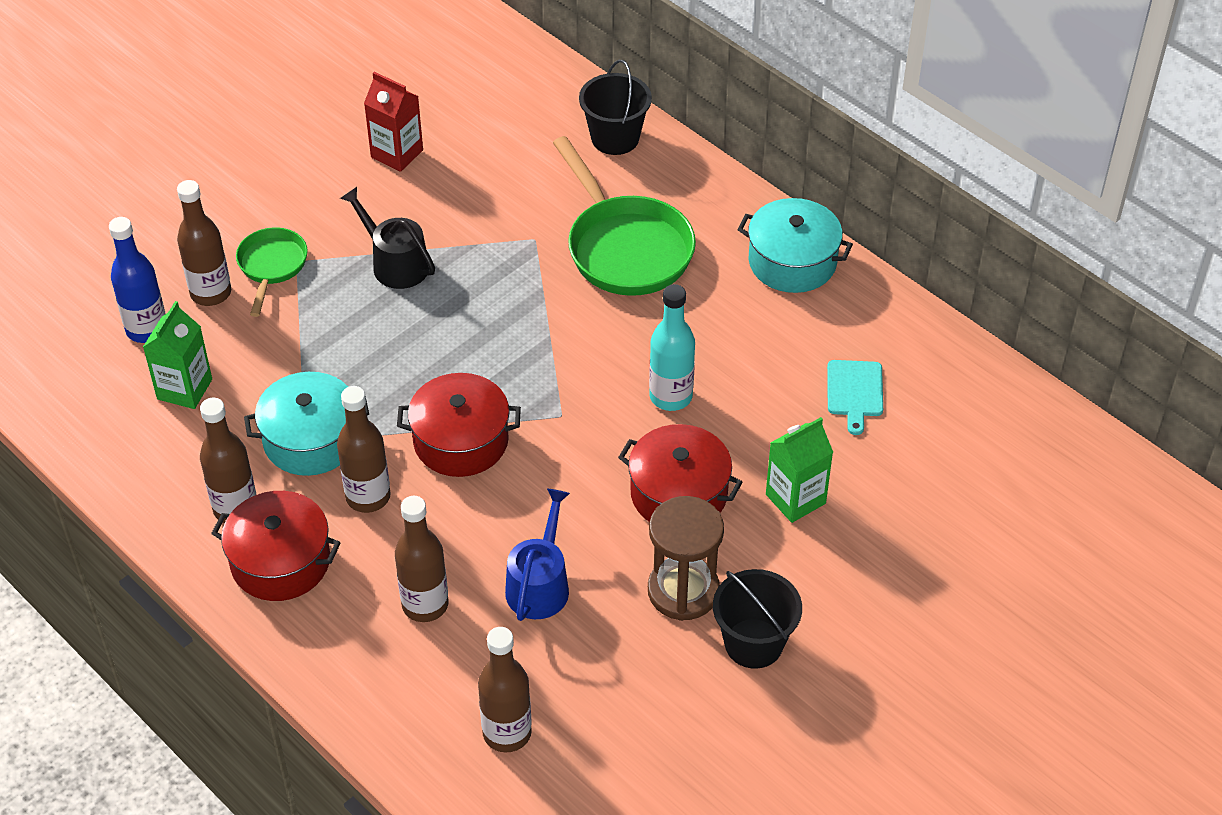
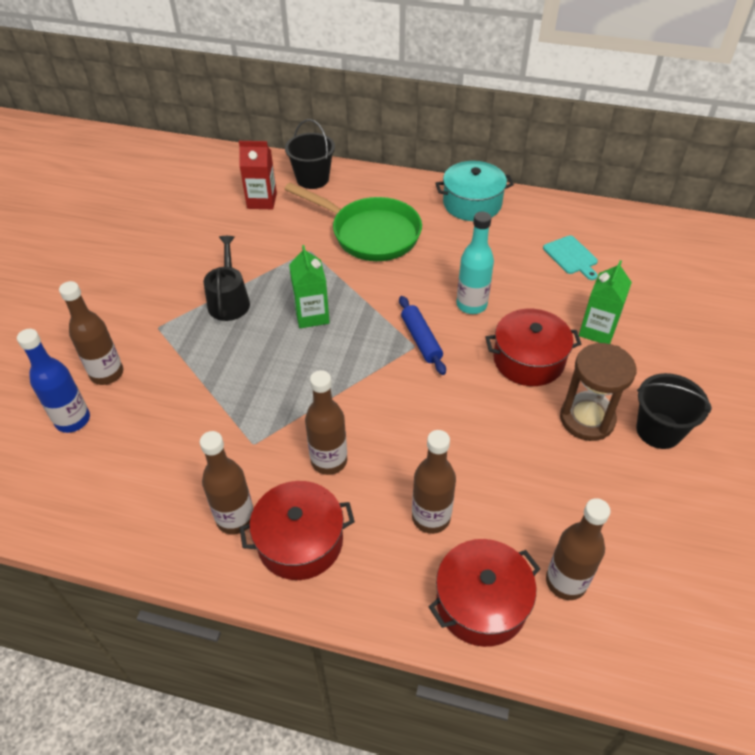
camera: 30 degrees left, 0 degrees up
green carton [143,301,212,409] -> green carton moved to [289,245,330,328]
green pan [236,227,308,317] -> none
turquoise pot [244,372,369,476] -> none
black watering can [340,187,435,289] -> black watering can turned 75 degrees clockwise [204,236,250,321]
red carton [364,72,423,172] -> red carton moved to [239,141,277,209]
red pot [397,373,521,477] -> red pot moved to [429,539,540,647]
blue watering can [505,489,570,621] -> none
none -> blue rolling pin [399,296,446,375]

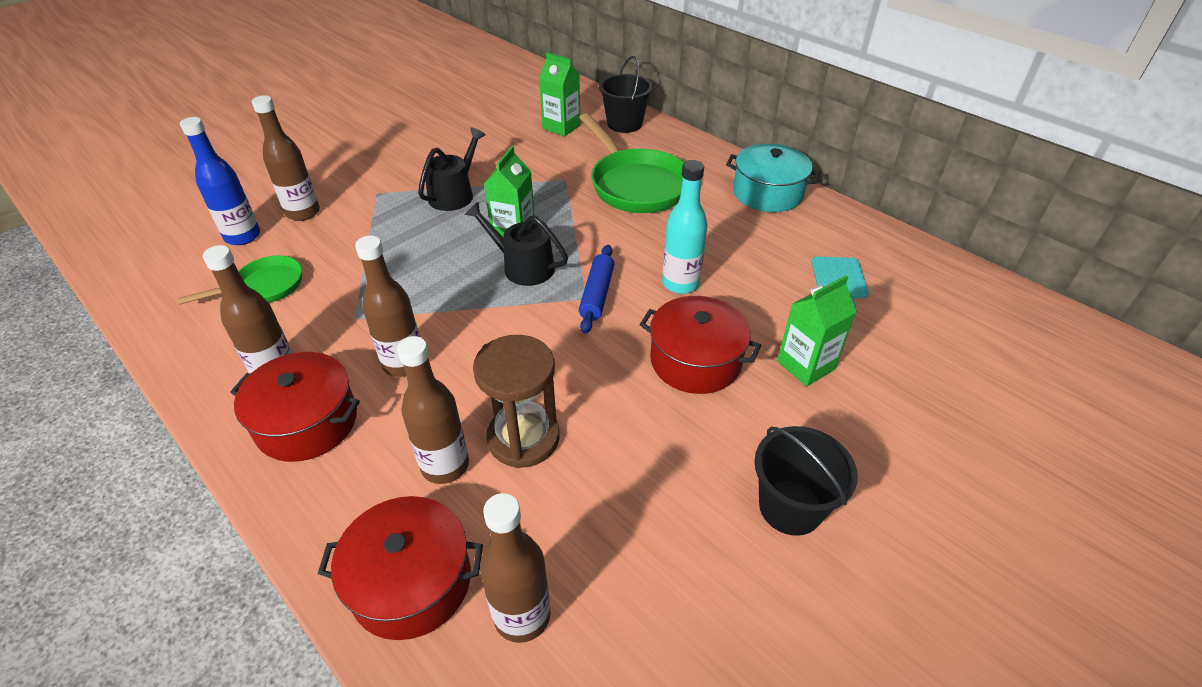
camera: 30 degrees right, 5 degrees down
red carton [239,141,277,209] -> green carton [539,52,581,137]
brown hourglass [560,343,636,441] -> brown hourglass moved to [473,335,559,468]
none -> green pan [177,255,302,305]
none -> black watering can [465,202,568,286]

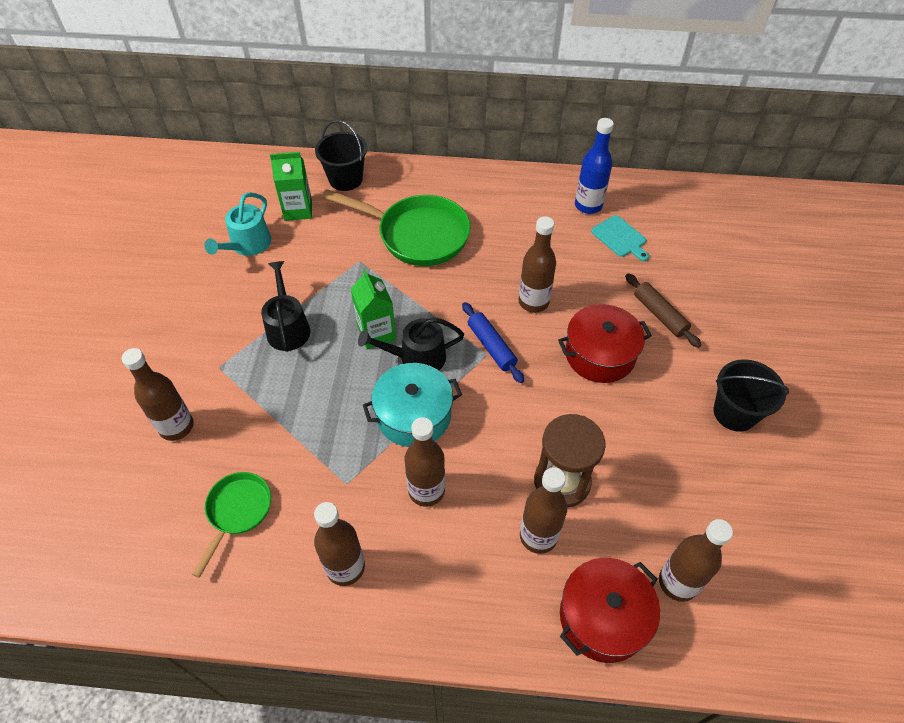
camera: 40 degrees left, 10 degrees up
blue bottle [180,117,260,245] -> blue bottle moved to [575,118,614,214]
red pot [230,352,360,462] -> none
turquoise bottle [662,160,708,294] -> brown bottle [519,217,556,313]
turquoise pot [726,144,820,212] -> turquoise pot moved to [363,363,462,447]
green carton [777,275,857,386] -> brown rolling pin [625,273,701,348]
none -> turquoise watering can [204,192,271,256]

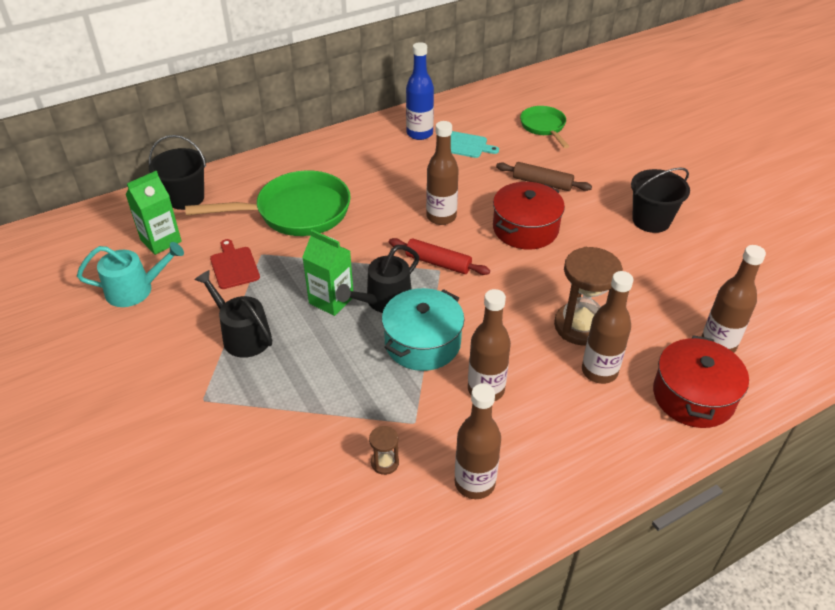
camera: 35 degrees left, 10 degrees down
brown bottle [122,348,194,441] -> none
green pan [192,472,271,578] -> green pan moved to [520,106,569,148]
turquoise watering can [204,192,271,256] -> turquoise watering can turned 90 degrees counterclockwise [77,242,184,307]
blue rolling pin [462,302,524,383] -> red rolling pin [389,238,490,275]
none -> red cutting board [210,239,260,289]
none -> brown hourglass [369,426,399,475]

